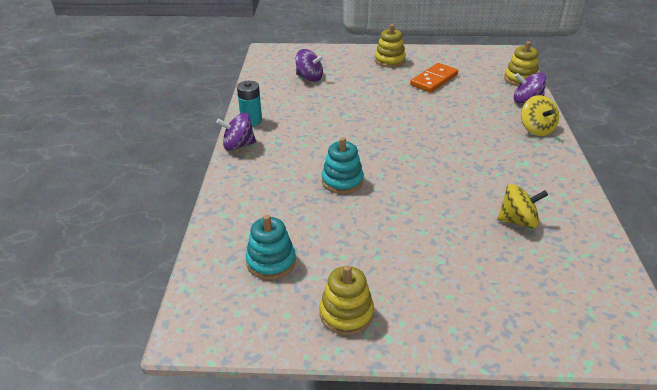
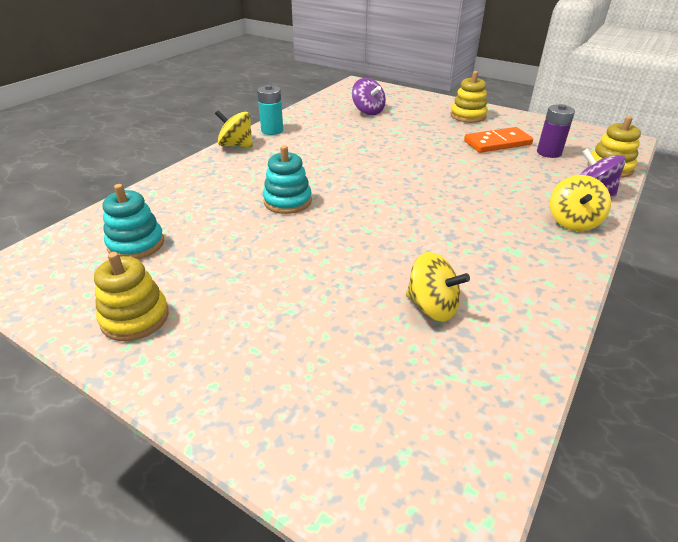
camera: 30 degrees right, 0 degrees up
purple spinning top [216,113,256,151] -> yellow spinning top [215,110,253,147]
none -> purple battery [537,104,575,158]

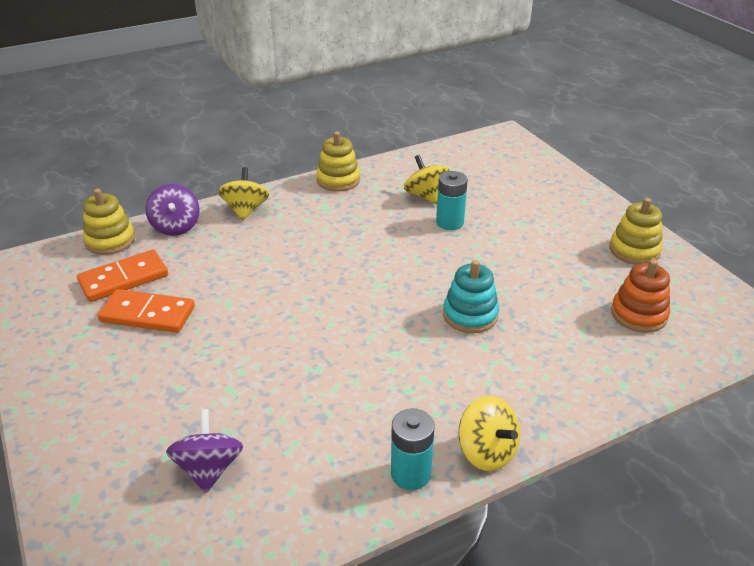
camera: 150 degrees left, 0 degrees up
turquoise stacking toy [102,184,164,259] -> orange stacking toy [611,259,670,333]
yellow stacking toy [450,71,488,123] -> yellow stacking toy moved to [316,131,360,192]
purple battery [537,104,575,158] -> orange domino [77,250,168,302]
yellow spinning top [550,175,611,231] -> yellow spinning top turned 45 degrees counterclockwise [218,167,269,221]
none -> turquoise battery [436,171,468,230]

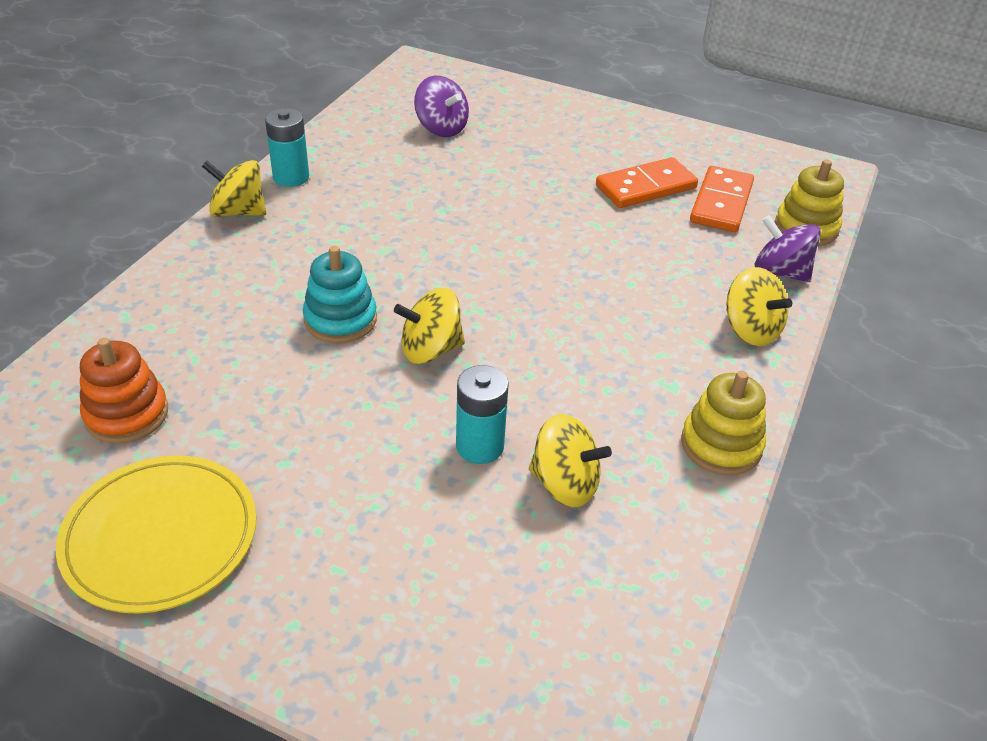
camera: 140 degrees right, 5 degrees up
yellow stacking toy [610,198,663,265] -> yellow plate [56,455,256,614]
none -> yellow spinning top [394,288,465,364]

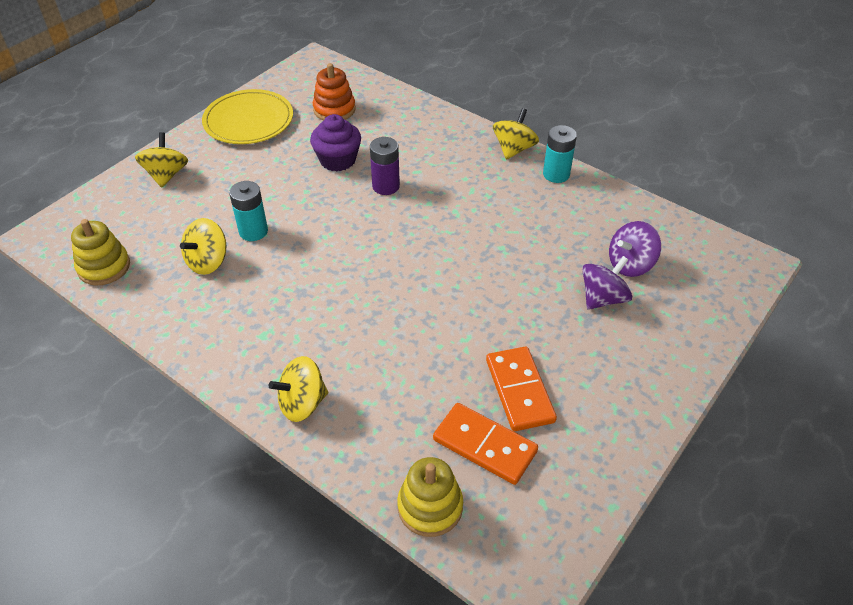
camera: 105 degrees right, 5 degrees up
turquoise stacking toy [303,246,377,343] -> purple battery [370,137,400,195]
yellow spinning top [394,288,465,364] -> yellow spinning top moved to [135,132,188,188]
yellow stacking toy [681,371,766,475] -> yellow stacking toy moved to [71,219,130,285]
purple spinning top [755,215,821,282] -> purple spinning top moved to [582,256,632,310]
none -> purple cupcake [310,114,361,172]

